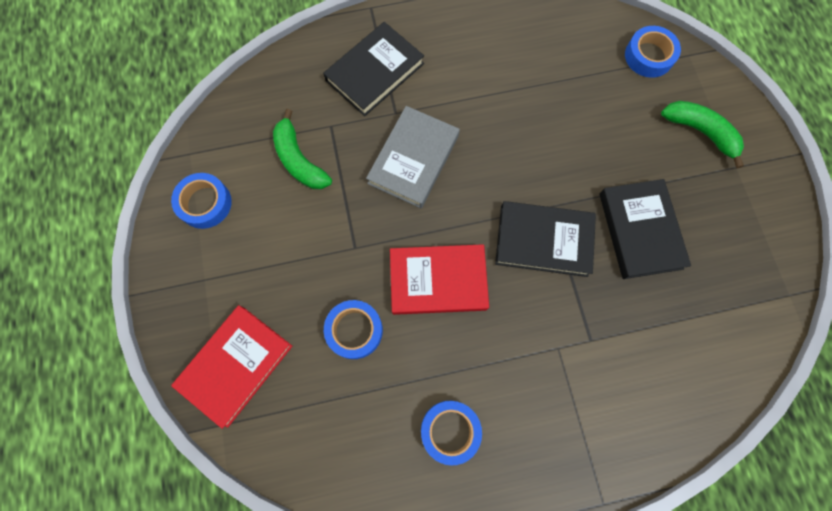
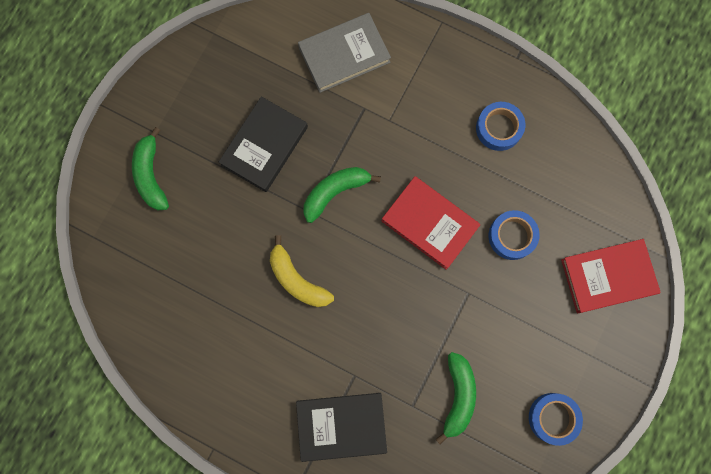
camera: 140 degrees left, 5 degrees up
grey book [366,106,460,208] -> grey book moved to [298,13,391,93]
black book [495,201,596,277] -> green banana [303,167,381,223]
blue tape [625,26,681,78] -> none
none -> yellow banana [270,235,334,307]

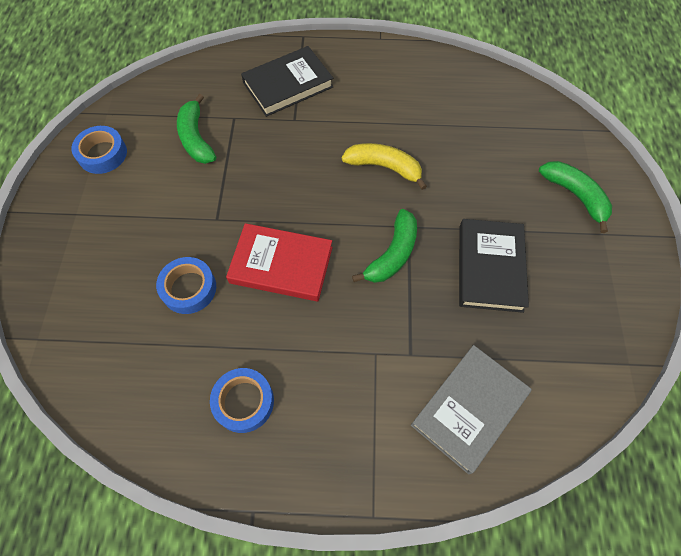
camera: 155 degrees right, 15 degrees down
red book [561,239,661,313] -> none

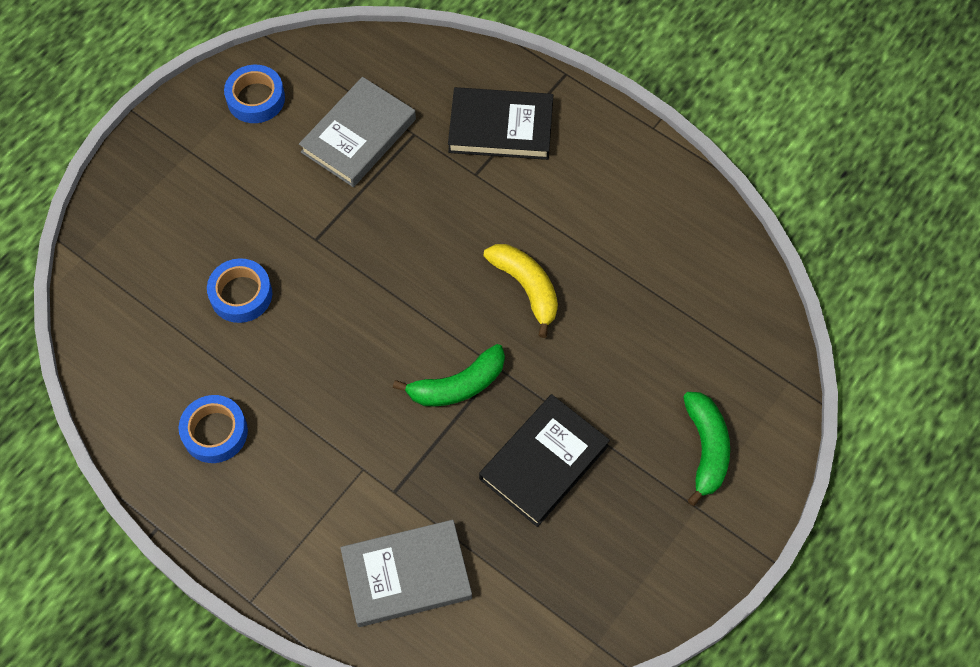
camera: 35 degrees right, 0 degrees up
green banana [177,94,216,164] -> grey book [299,77,416,187]
red book [226,223,333,301] -> none

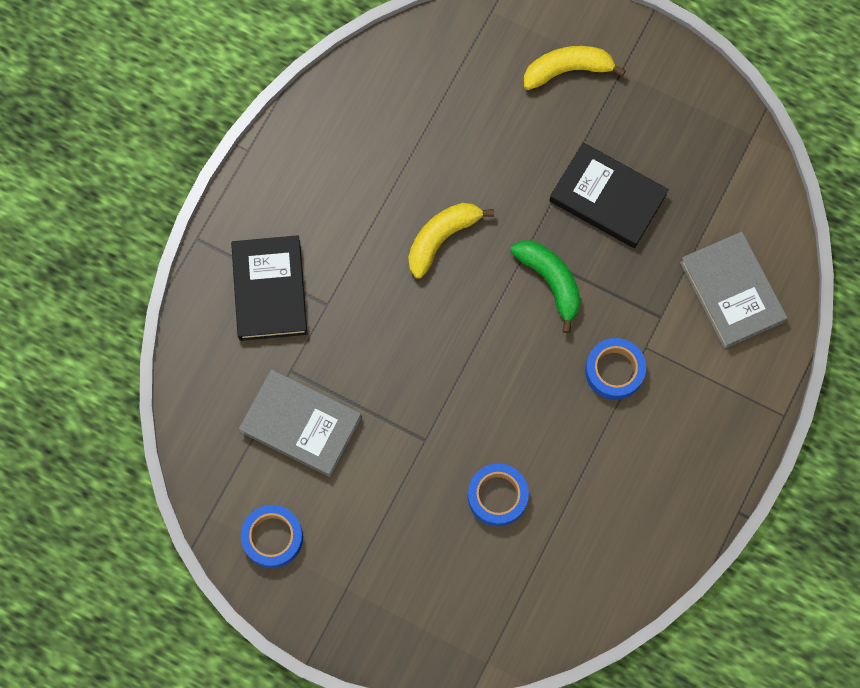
camera: 100 degrees left, 10 degrees up
blue tape [179,395,248,463] -> blue tape moved to [585,338,646,400]
green banana [683,392,730,506] -> yellow banana [524,46,626,90]

